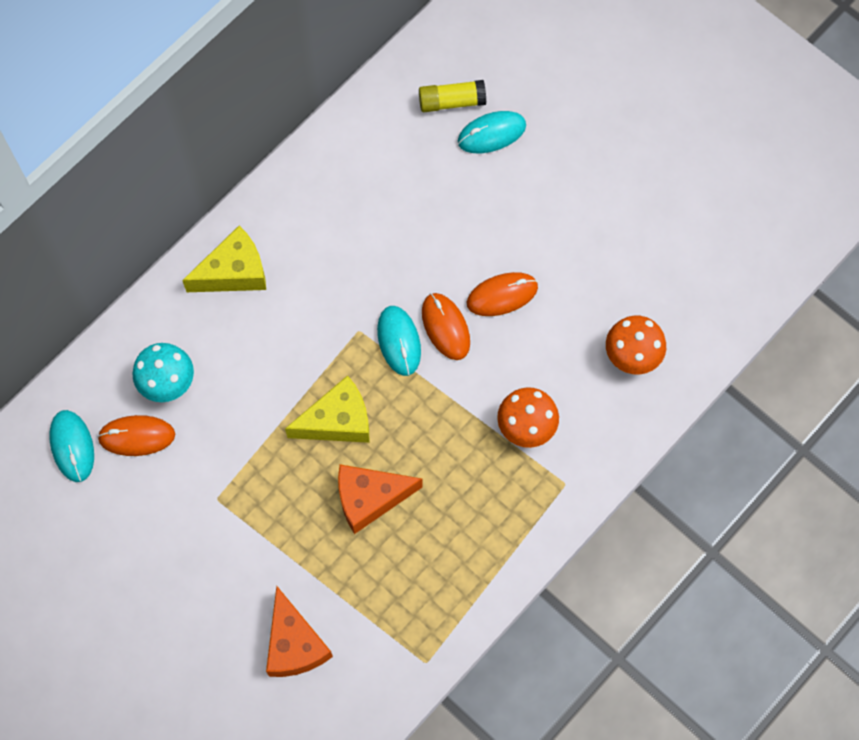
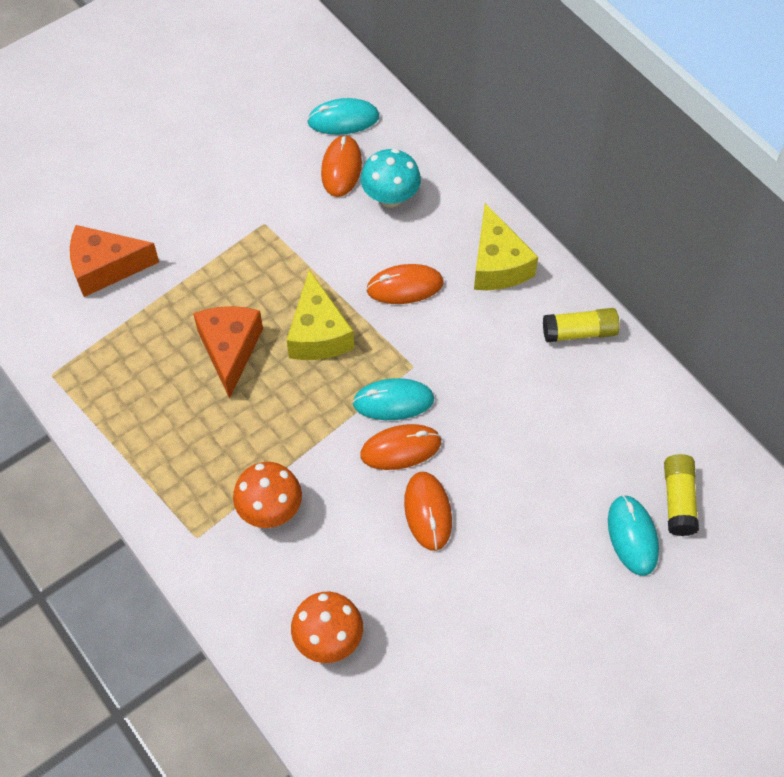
camera: 100 degrees right, 10 degrees down
none -> orange mouse [366,264,444,304]
none -> yellow glue stick [543,308,620,342]

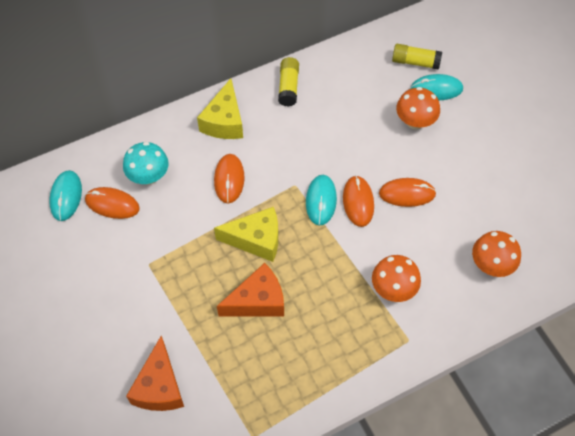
camera: 80 degrees left, 0 degrees up
orange cheese [193,306,263,399] -> orange cheese turned 150 degrees clockwise [217,263,284,317]
yellow cheese [474,203,538,290] -> yellow cheese turned 105 degrees clockwise [197,78,243,139]
none -> orange mushroom [396,87,440,130]

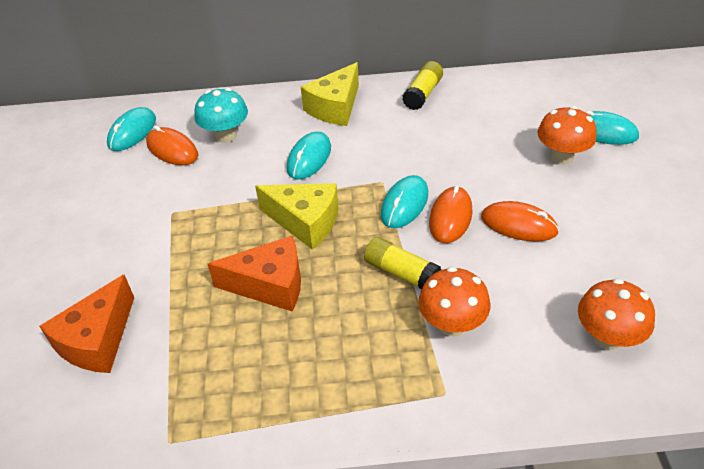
camera: 25 degrees right, 15 degrees down
orange mouse [214,154,244,203] -> turquoise mouse [287,132,331,180]
yellow glue stick [392,44,442,70] -> yellow glue stick moved to [364,237,441,289]

